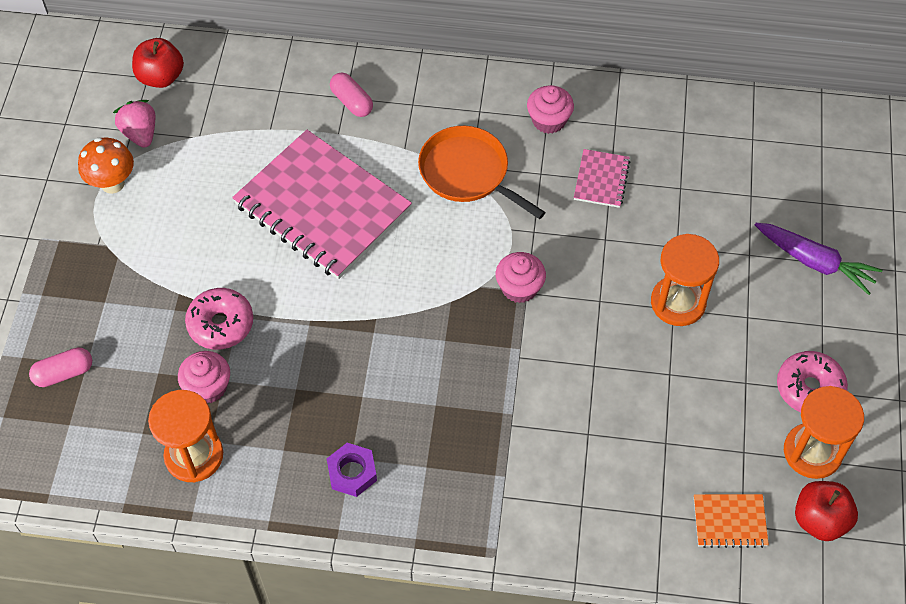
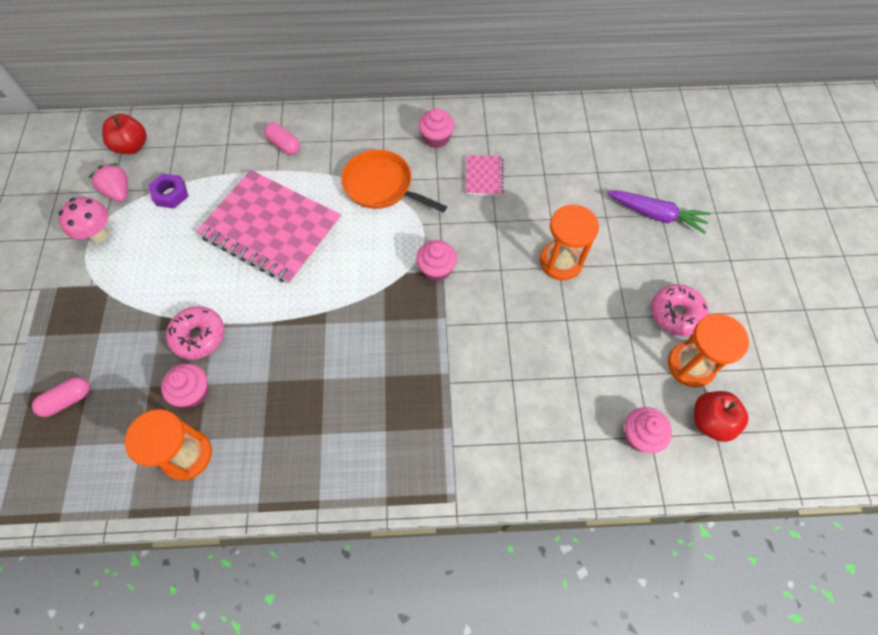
camera: 10 degrees left, 5 degrees up
orange mushroom [78,137,134,194] -> pink mushroom [58,197,109,243]
purple nut [327,443,377,497] -> purple nut moved to [149,174,188,208]
orange notebook [694,494,769,548] -> pink cupcake [625,407,672,453]

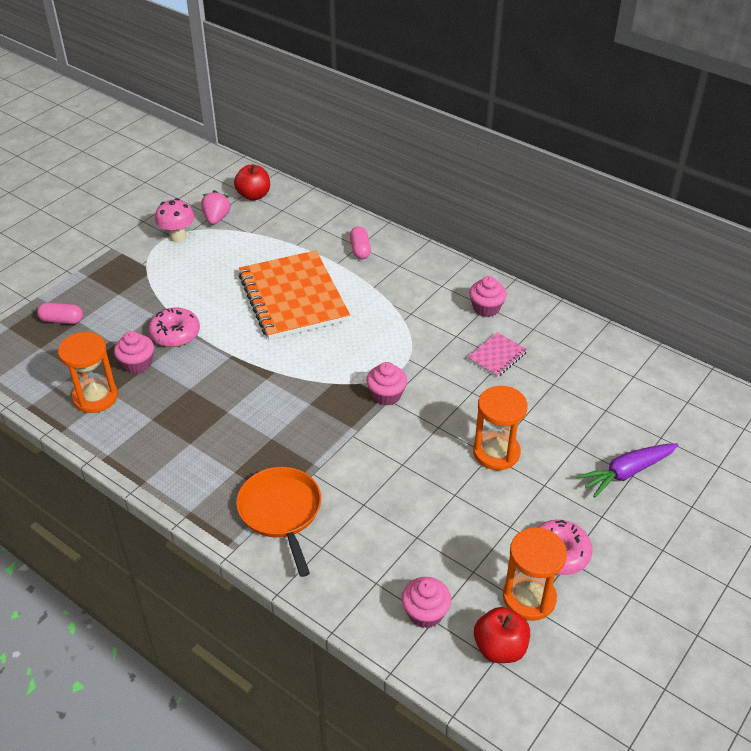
camera: 40 degrees right, 20 degrees down
purple nut [149,174,188,208] -> none
pink notebook [196,170,341,284] -> orange notebook [238,250,350,340]
orange pan [341,150,447,213] -> orange pan moved to [236,467,321,577]
purple carrot [607,191,710,234] -> purple carrot turned 90 degrees clockwise [577,443,678,497]

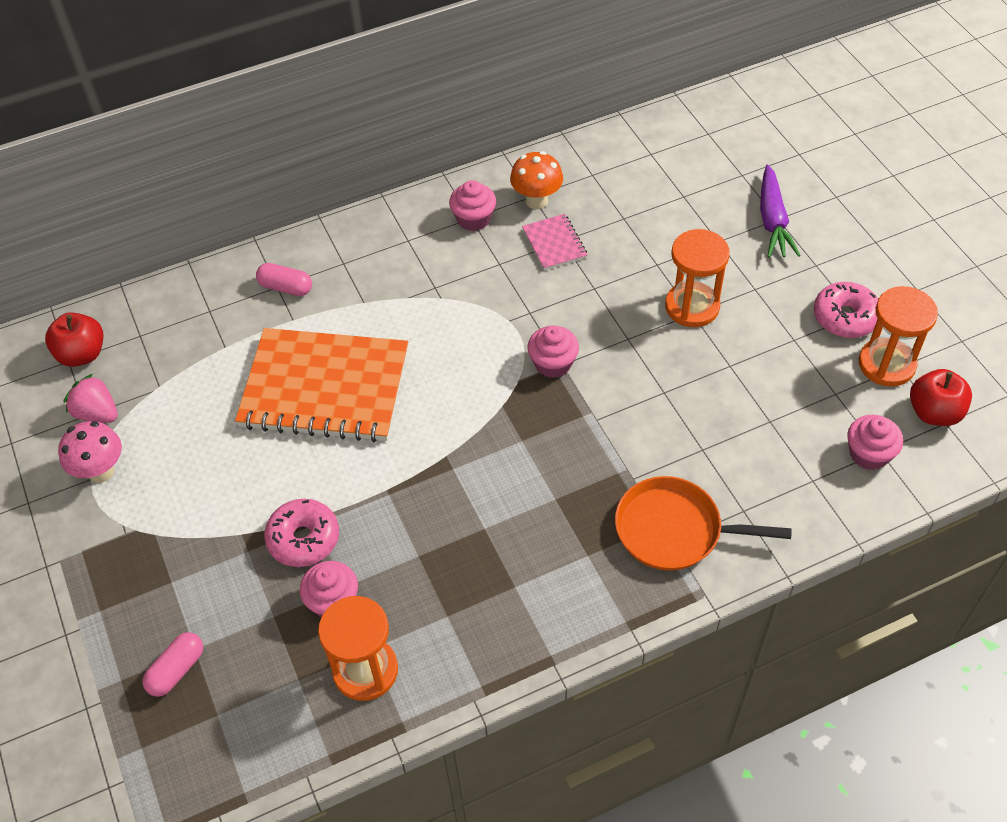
camera: 60 degrees left, 10 degrees up
none -> orange mushroom [510,151,563,209]

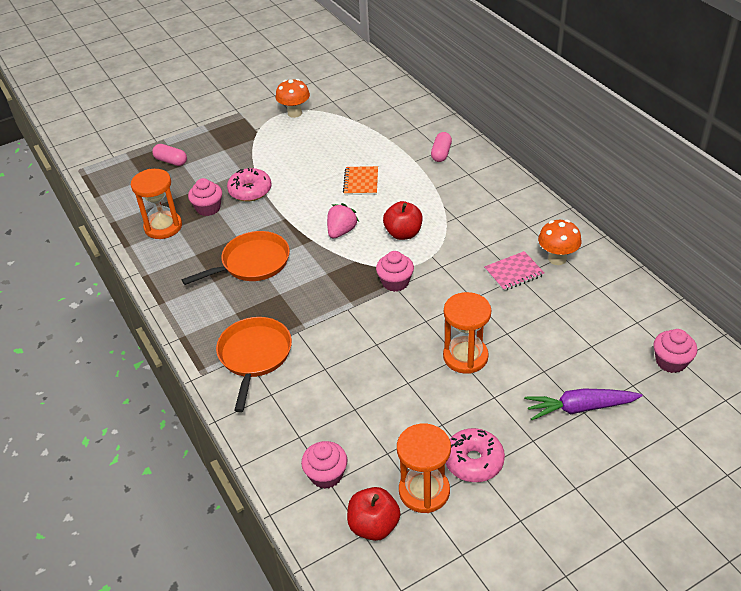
camera: 85 degrees right, 10 degrees down
red apple [45,312,103,367] -> red apple moved to [383,201,423,240]
pink mushroom [58,421,122,483] -> orange mushroom [276,79,310,118]
pink strawberry [64,374,118,423] -> pink strawberry moved to [327,203,359,238]
orange notebook [235,328,408,442] -> orange notebook [343,166,378,195], size x0.43
pink cupcake [449,180,496,231] -> pink cupcake moved to [654,329,697,373]
none -> orange pan [182,231,290,285]

